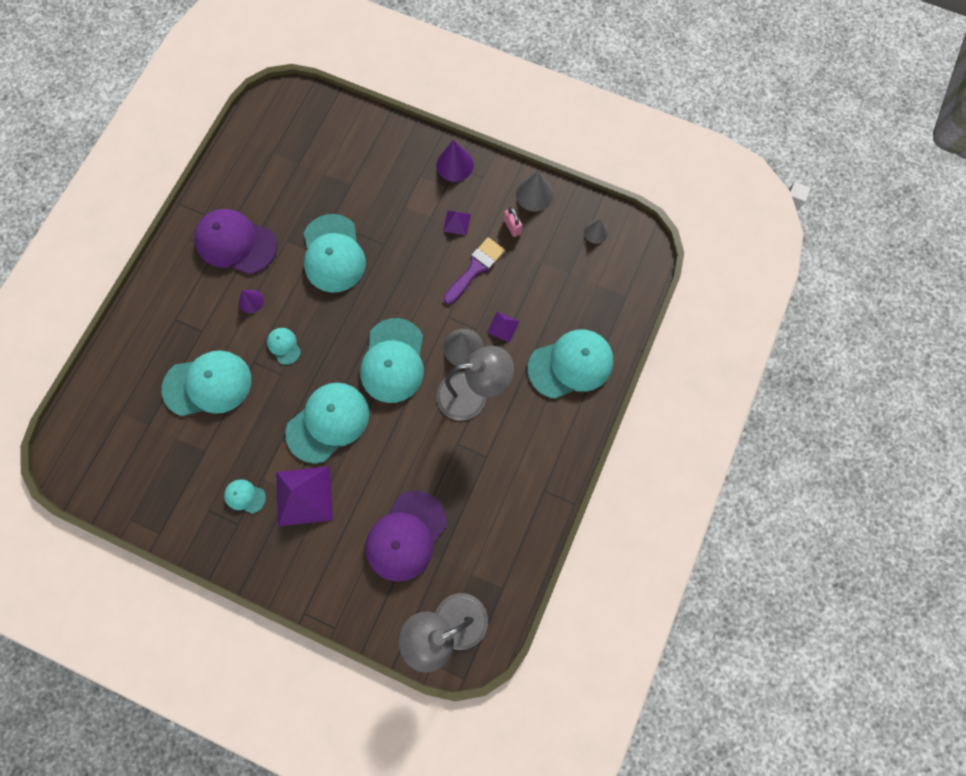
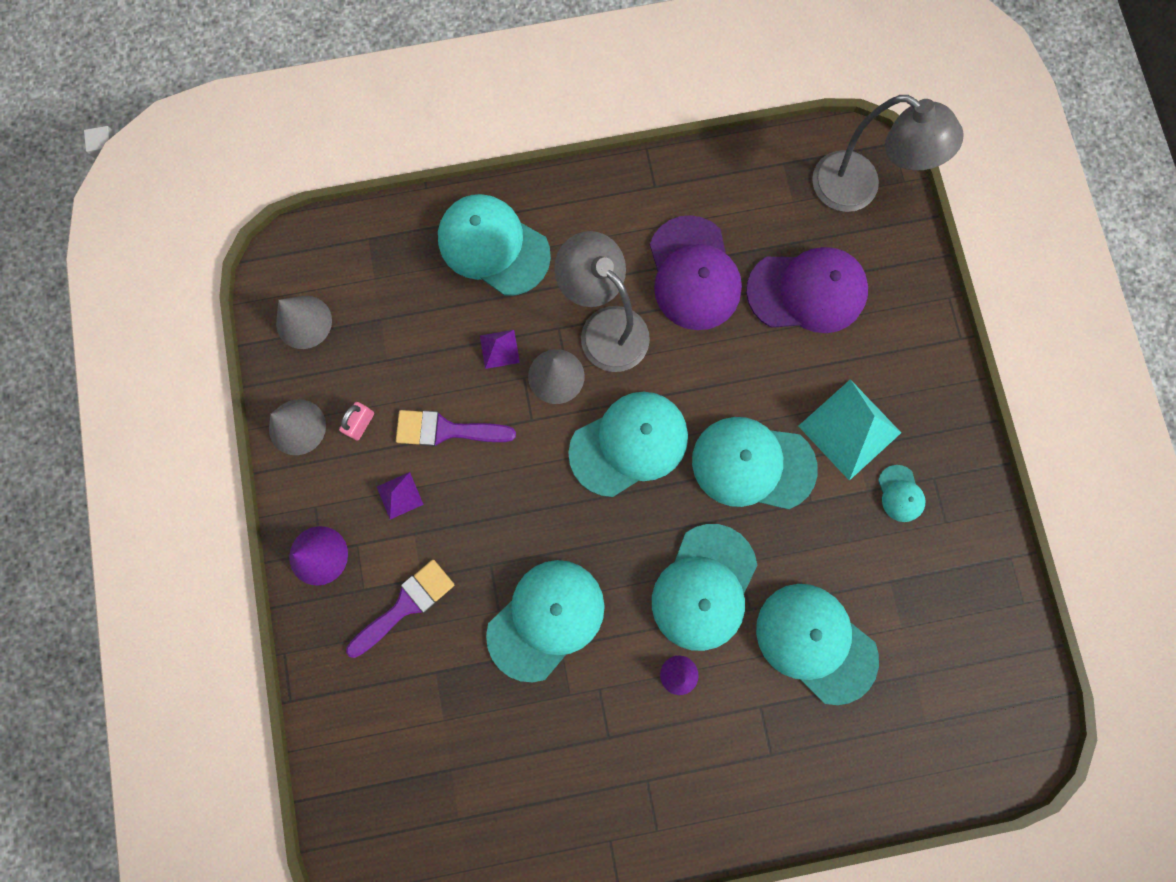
camera: 125 degrees left, 5 degrees up
purple cap [194,209,277,275] -> purple cap moved to [650,215,742,330]
turquoise cap [267,328,301,365] -> turquoise cap [652,524,757,651], size x2.17
purple pyramid [276,466,333,526] -> turquoise pyramid [798,379,901,481]
grey cone [584,219,608,244] -> grey cone [276,296,332,349], size x1.57
none -> purple brush [346,560,454,658]

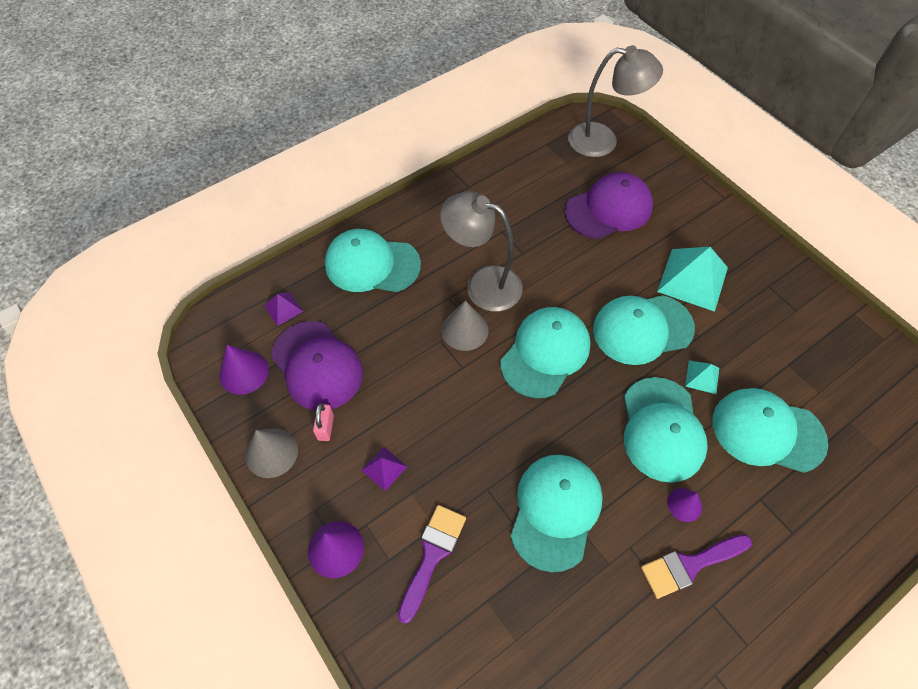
camera: 25 degrees left, 20 degrees down
grey cone [276,296,332,349] -> purple cone [219,345,269,395]
purple brush [396,410,516,446] -> purple brush moved to [641,534,752,599]
purple pyramid [480,330,520,369] -> purple pyramid moved to [265,292,303,326]
purple cap [650,215,742,330] -> purple cap moved to [271,321,363,411]
turquoise cap [878,465,925,522] -> none
none -> turquoise pyramid [685,360,719,394]

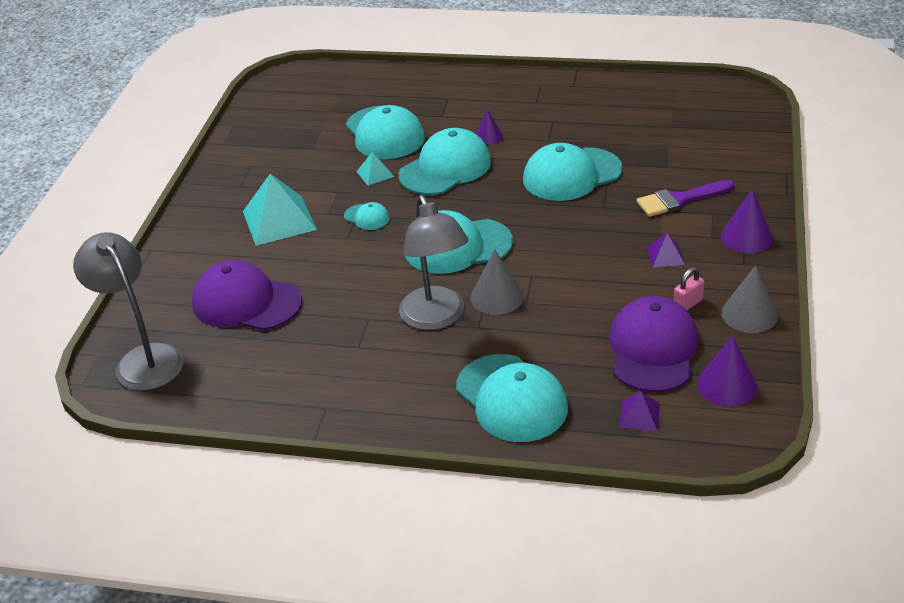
camera: 130 degrees left, 20 degrees down
turquoise cap [593,295,695,365] -> turquoise cap [344,202,390,230], size x0.46
purple brush [641,534,752,599] -> none

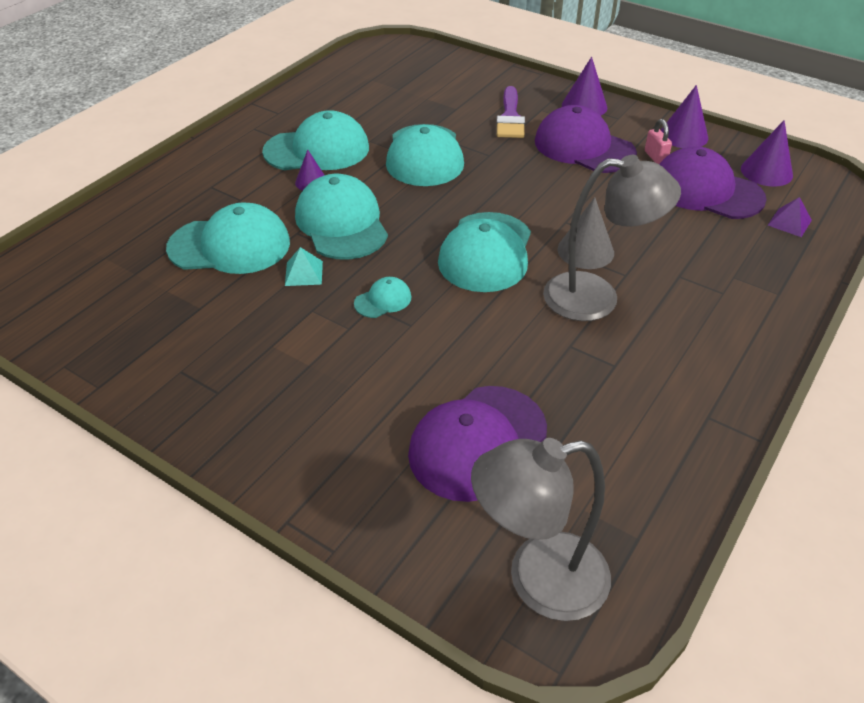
camera: 70 degrees left, 5 degrees up
turquoise pyramid [243,174,317,246] -> none
turquoise cap [456,354,568,442] -> turquoise cap moved to [262,110,369,170]
purple pyramid [647,233,685,268] -> purple cap [535,105,637,173]
grey cone [721,265,778,333] -> purple cone [661,85,708,148]

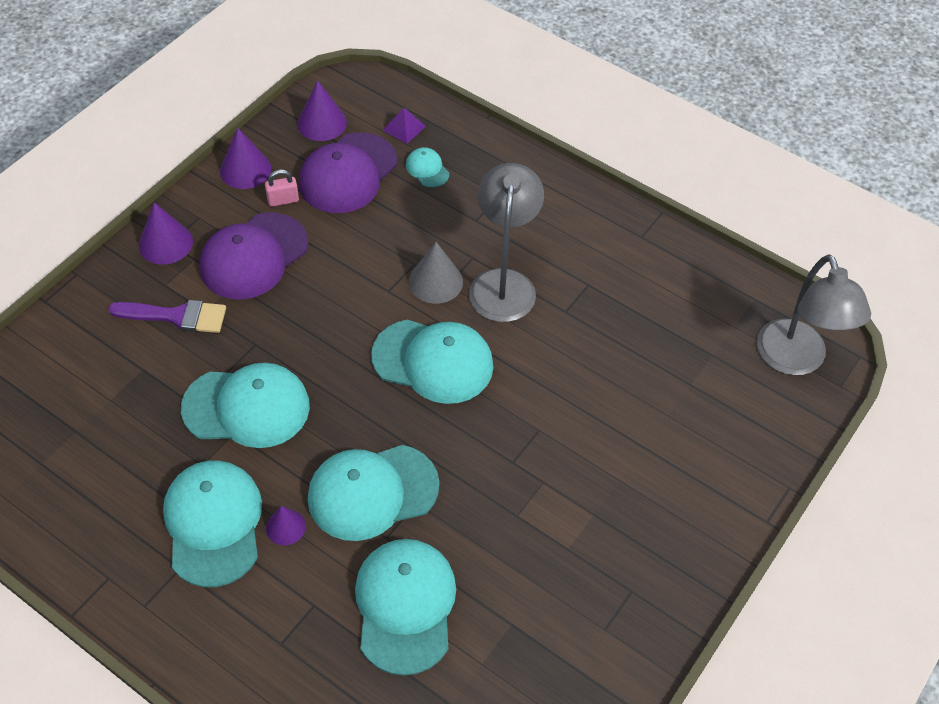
camera: 90 degrees left, 10 degrees up
turquoise pyramid [285,247,323,286] -> none
turquoise cap [354,277,412,318] -> turquoise cap moved to [406,147,449,188]
purple cap [408,386,547,502] -> none

